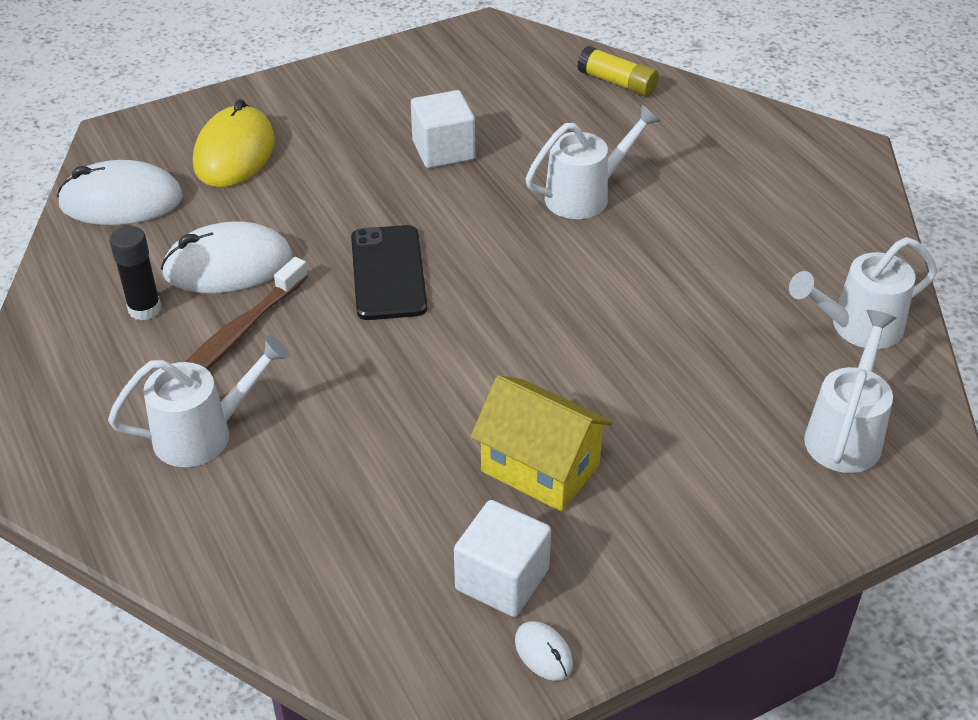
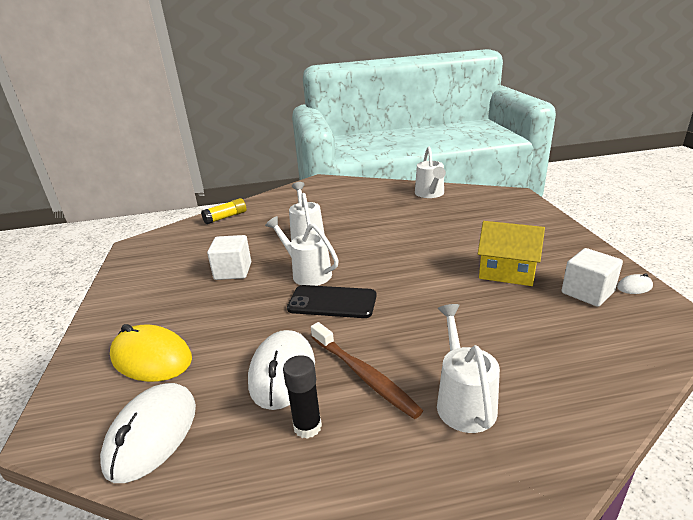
camera: 70 degrees left, 15 degrees down
yellow house [471,375,613,512] -> yellow house turned 60 degrees clockwise [478,221,545,286]
white watering can [804,310,897,473] -> white watering can moved to [265,216,339,286]

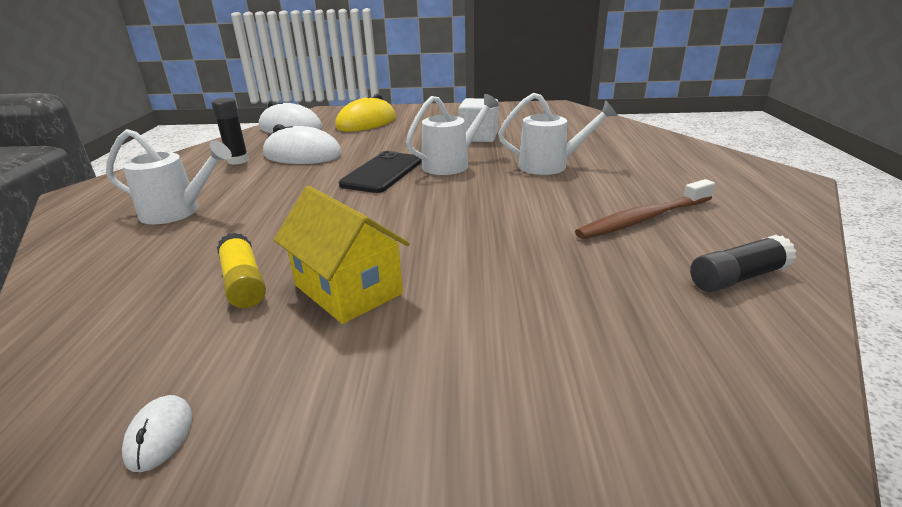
camera: 100 degrees right, 0 degrees up
yellow glue stick [201,198,247,224] -> yellow glue stick moved to [217,233,266,308]
brown toothbrush [311,322,423,419] -> brown toothbrush moved to [575,179,715,239]
white watering can [415,147,446,198] -> black glue stick [690,235,796,292]
yellow house [478,221,545,286] -> yellow house turned 75 degrees counterclockwise [274,186,410,324]
white cube [562,248,623,307] -> none

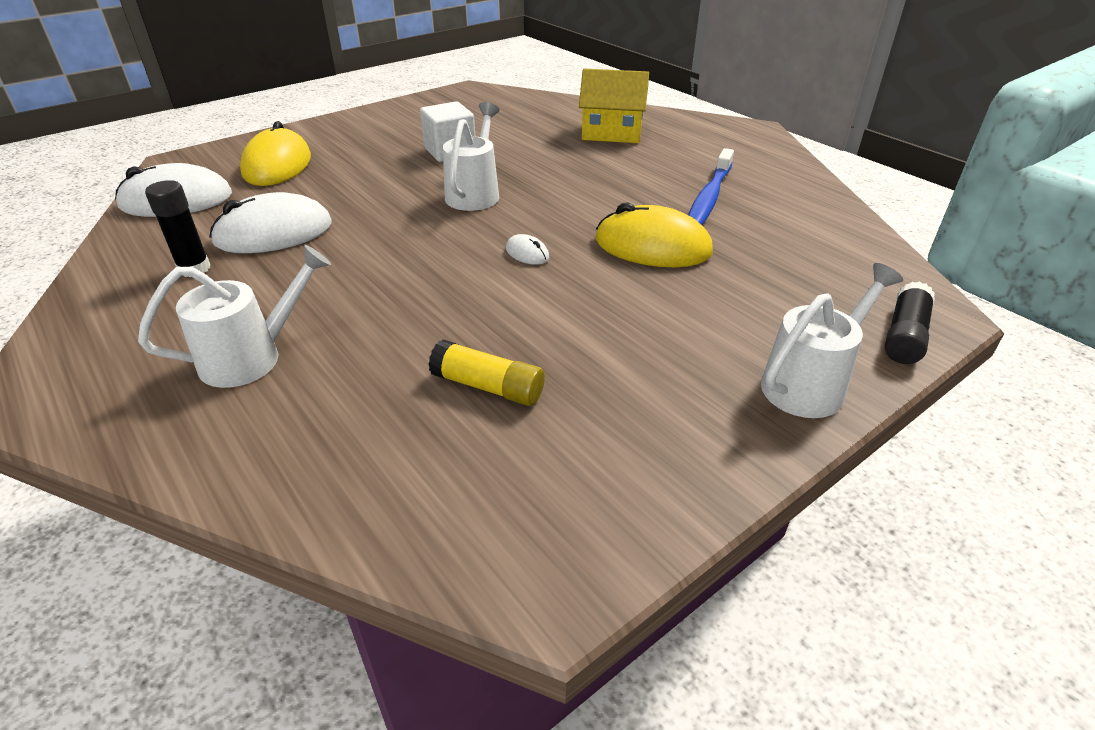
camera: 40 degrees left, 10 degrees up
white mouse [122,395,192,472] -> white mouse moved to [506,234,549,265]
yellow house [274,186,410,324] -> yellow house moved to [579,69,649,143]
black phone [339,151,422,193] -> none
white watering can [498,93,618,175] -> white watering can moved to [761,263,903,418]
brown toothbrush [575,179,715,239] -> blue toothbrush [688,148,734,225]
black glue stick [690,235,796,292] -> black glue stick moved to [885,281,935,364]
none -> yellow mouse [595,202,713,267]

